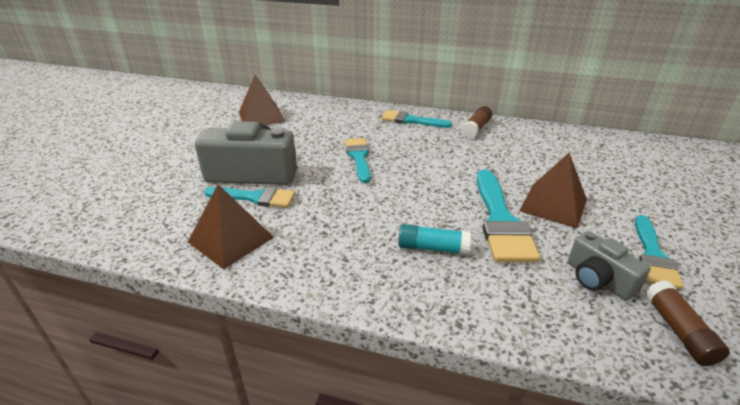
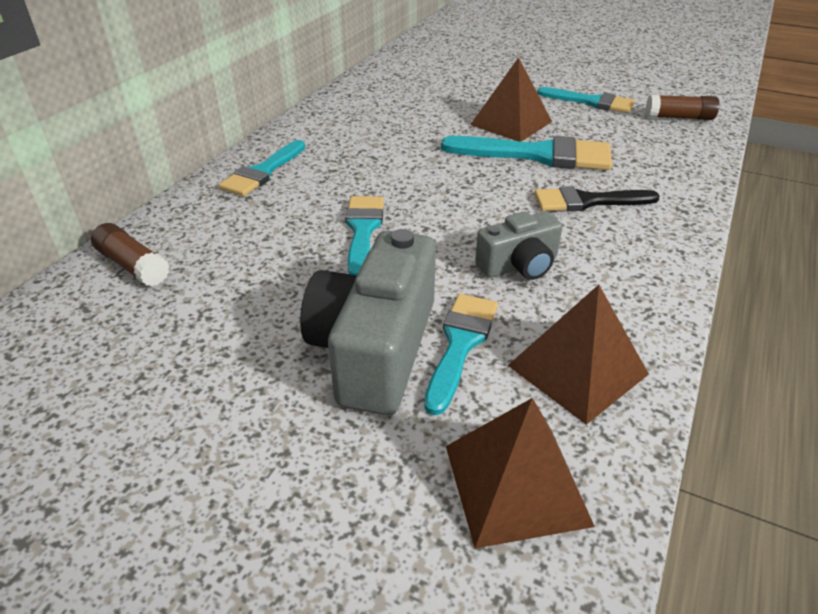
camera: 80 degrees left, 5 degrees up
brown pyramid [239,75,285,125] -> brown pyramid moved to [446,398,595,549]
turquoise brush [345,138,371,183] -> turquoise brush turned 90 degrees clockwise [345,196,384,275]
turquoise glue stick [398,224,471,255] -> black brush [534,186,660,211]
brown glue stick [461,106,492,138] -> brown glue stick moved to [91,223,170,287]
grey camera [568,231,651,301] -> grey camera moved to [475,211,563,280]

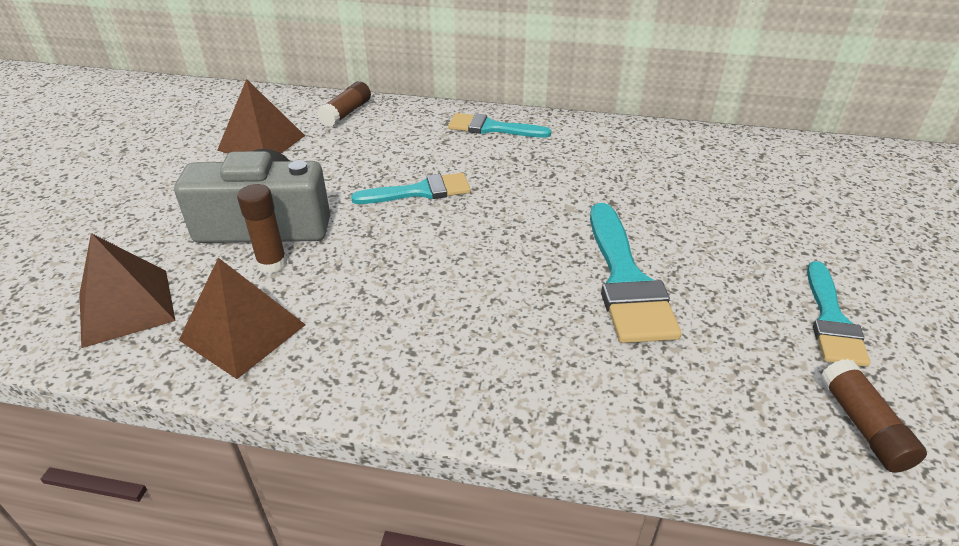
camera: 75 degrees right, 0 degrees up
turquoise brush [424,294,498,415] -> brown glue stick [237,184,287,274]
brown pyramid [470,57,552,142] -> brown pyramid moved to [217,79,305,153]
grey camera [475,211,563,280] -> none
black brush [534,186,660,211] -> none

